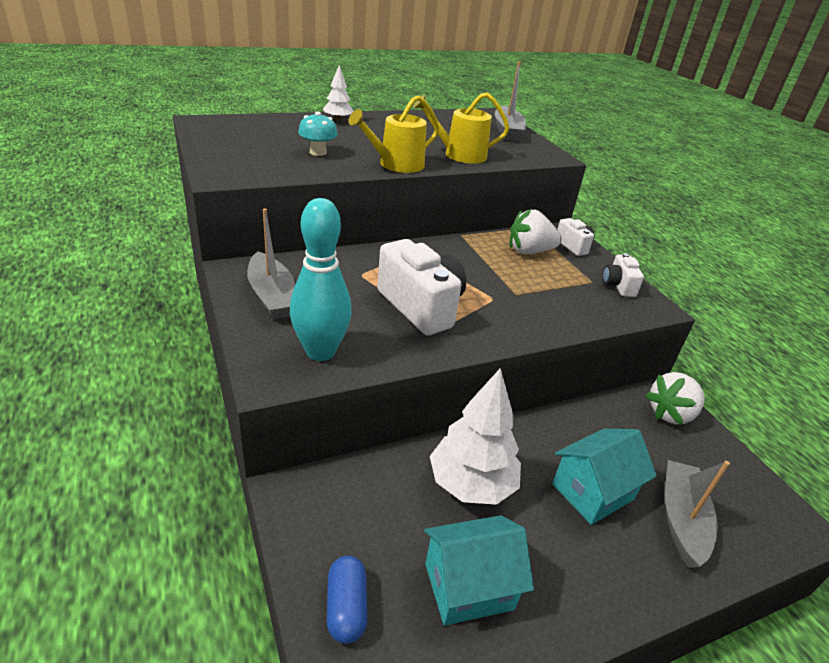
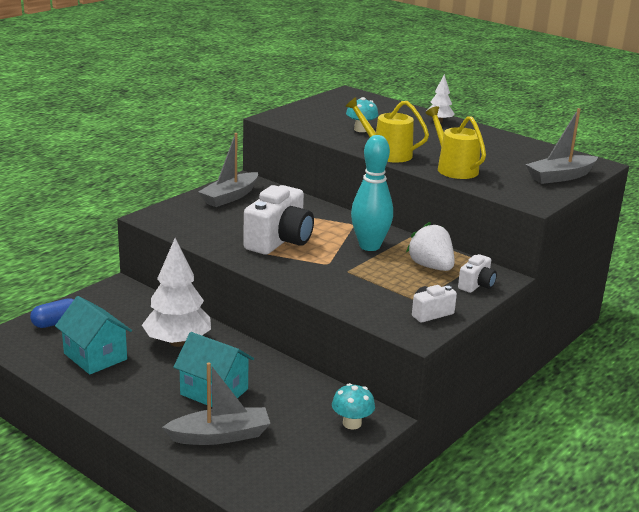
camera: 65 degrees right, 10 degrees down
turquoise bowling pin [290,198,352,361] -> turquoise bowling pin moved to [351,135,393,251]
white strawberry [646,372,705,425] -> turquoise mushroom [332,383,375,429]

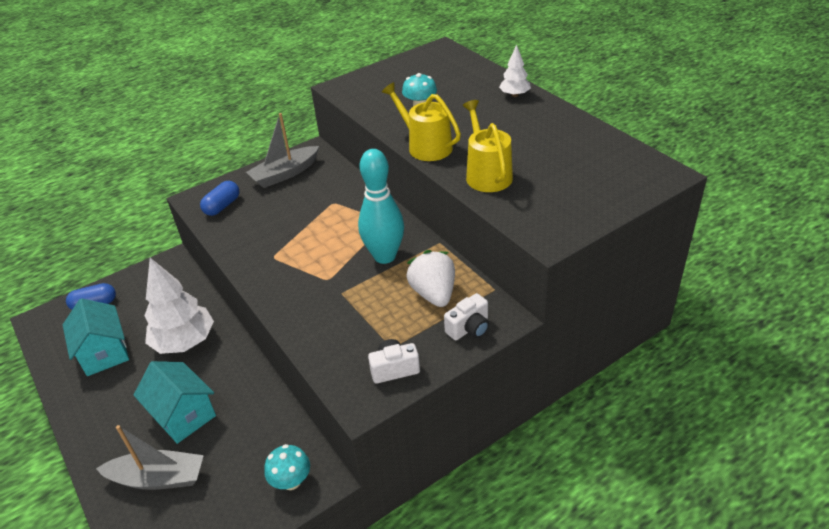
camera: 20 degrees right, 15 degrees up
white camera [243,185,314,255] -> none
grey boat [525,108,598,184] -> none
none -> blue capsule [200,181,239,216]

